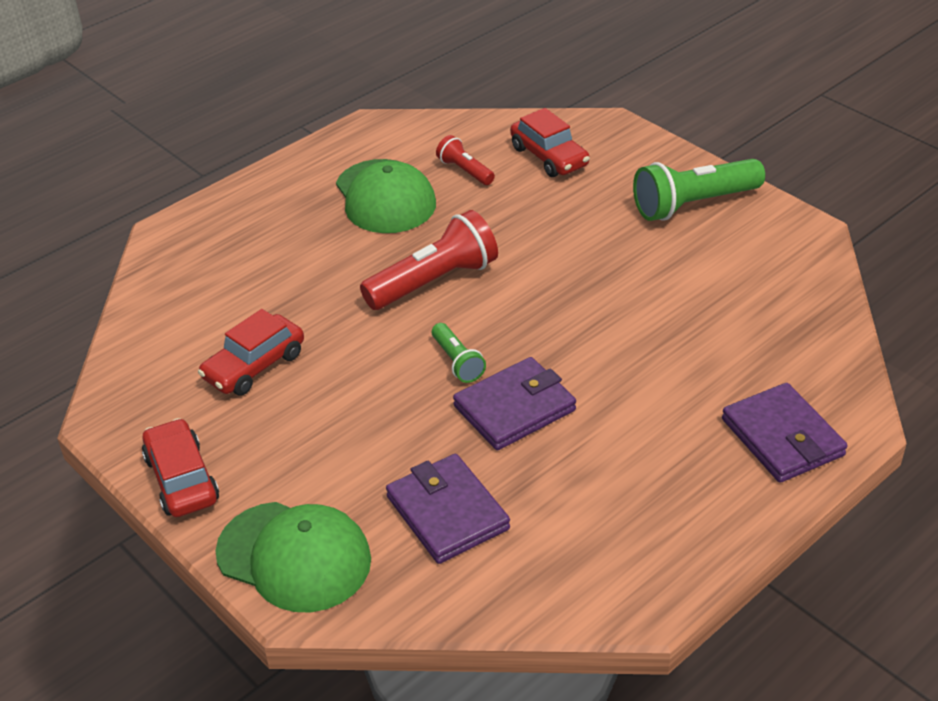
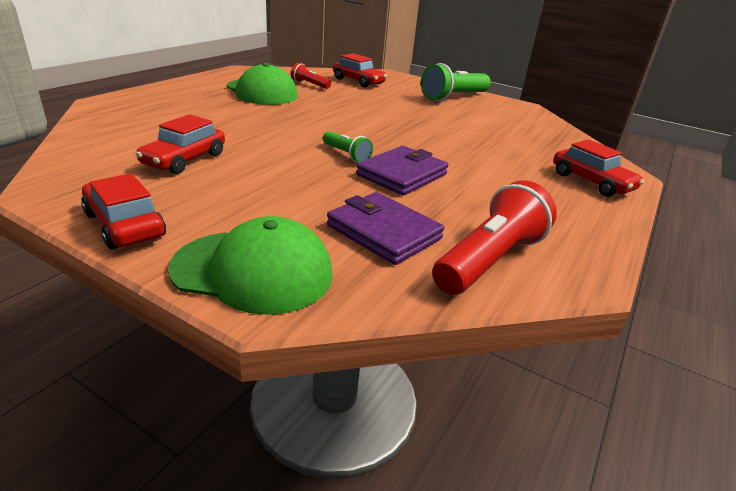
camera: 20 degrees left, 10 degrees down
red flashlight [360,210,498,310] -> red flashlight moved to [432,180,557,295]
purple wallet [722,383,848,483] -> red car [553,139,644,197]

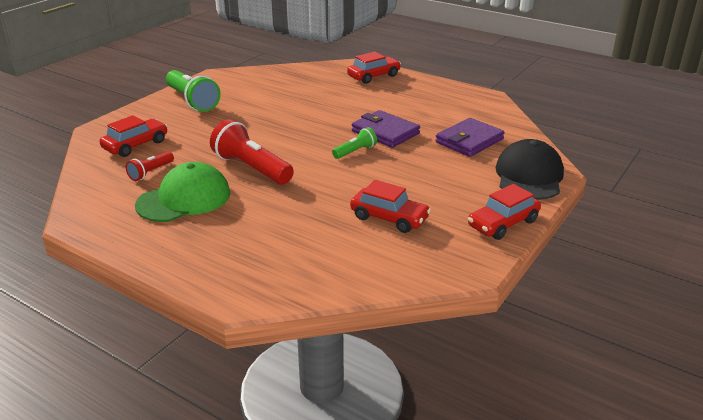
camera: 85 degrees left, 0 degrees up
green cap [168,216,333,315] -> black cap [495,139,564,200]
red flashlight [432,180,557,295] -> red flashlight moved to [210,119,294,184]

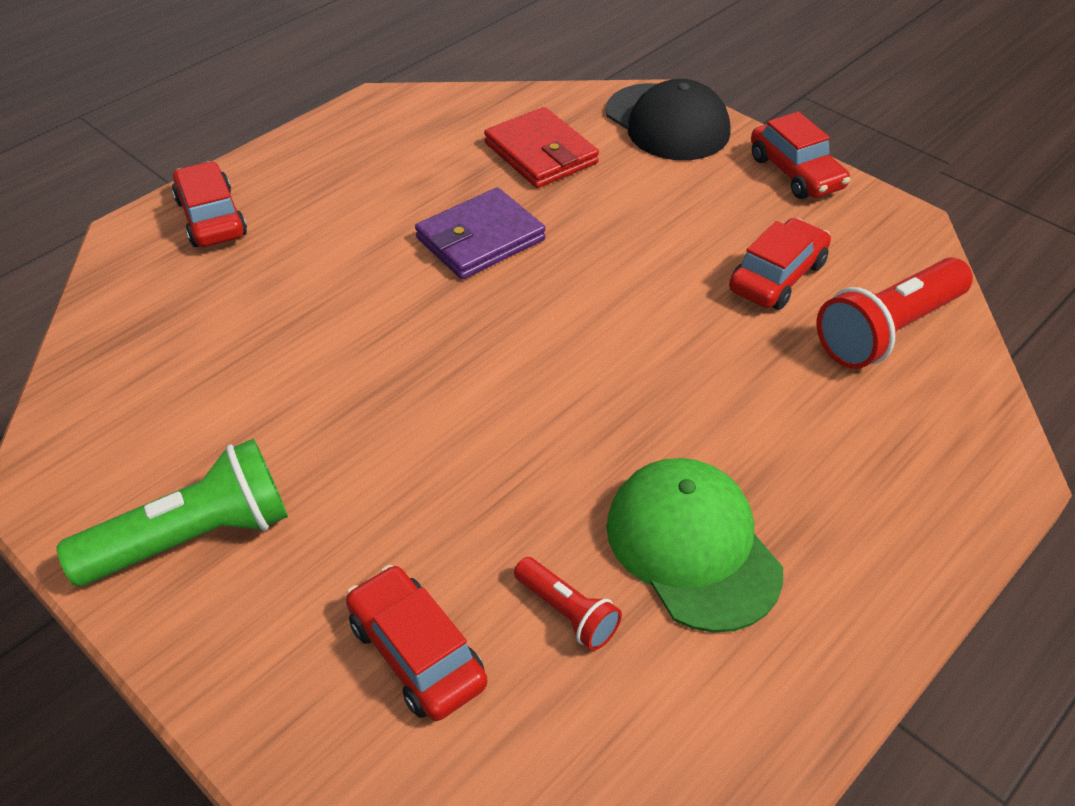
camera: 80 degrees left, 15 degrees up
red flashlight [210,119,294,184] -> red flashlight moved to [817,257,973,369]
green flashlight [332,127,377,159] -> none
purple wallet [435,118,505,157] -> red wallet [484,107,599,188]
black cap [495,139,564,200] -> black cap turned 150 degrees counterclockwise [606,79,730,160]

